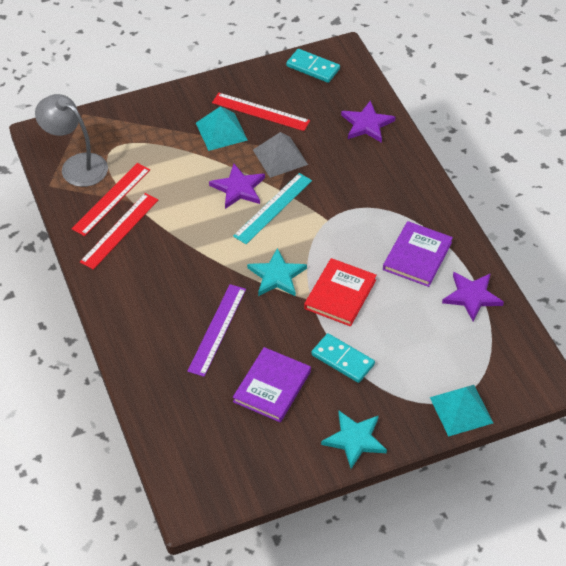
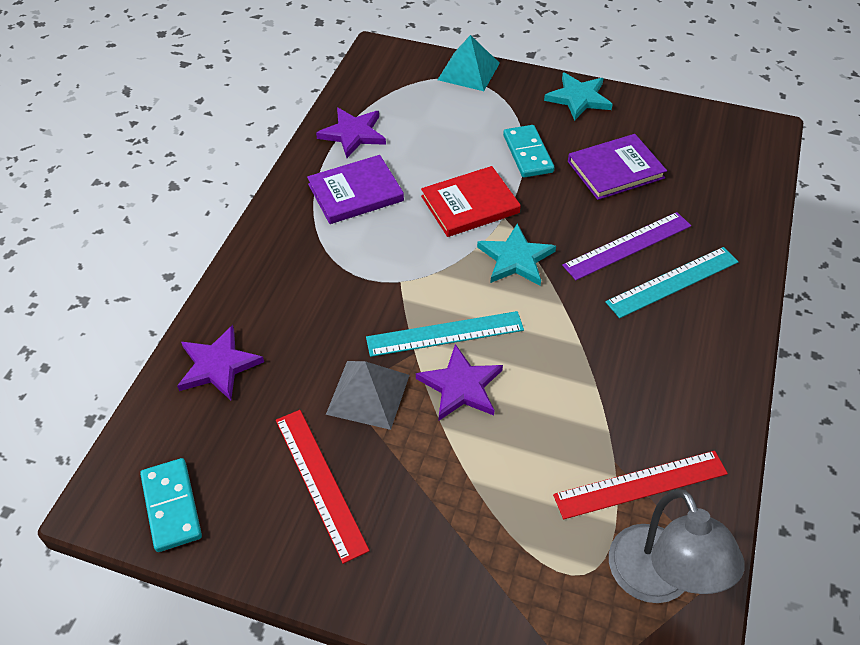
camera: 140 degrees left, 0 degrees up
red ruler [80,193,158,270] -> none
turquoise pyramid [196,106,248,151] -> none
none -> turquoise ruler [605,247,739,318]

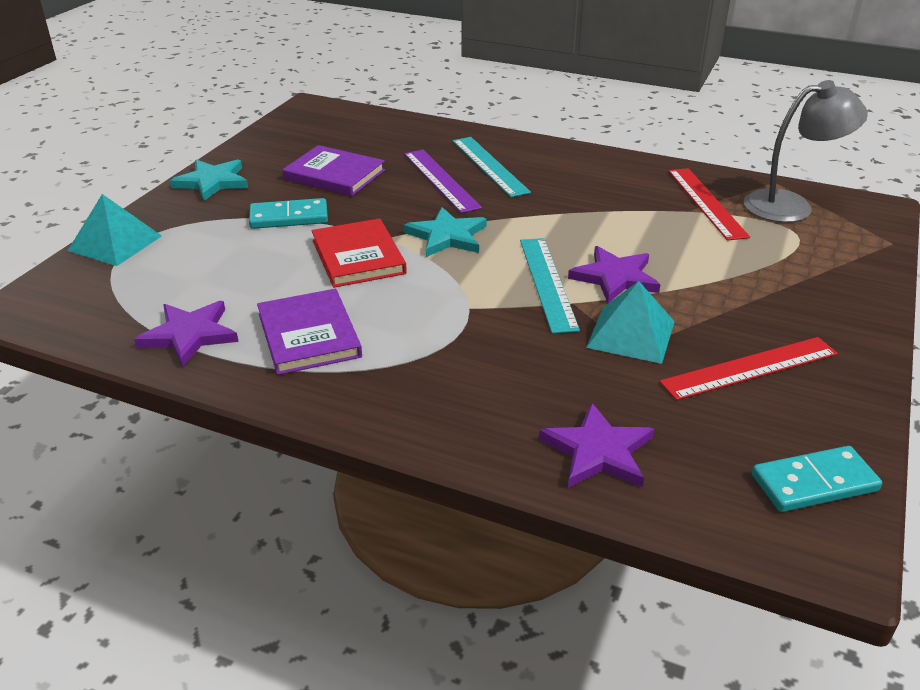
camera: 85 degrees left, 15 degrees down
grey pyramid [326,361,410,430] -> turquoise pyramid [586,281,675,364]
purple book [568,134,667,200] -> purple book turned 45 degrees counterclockwise [283,145,385,196]

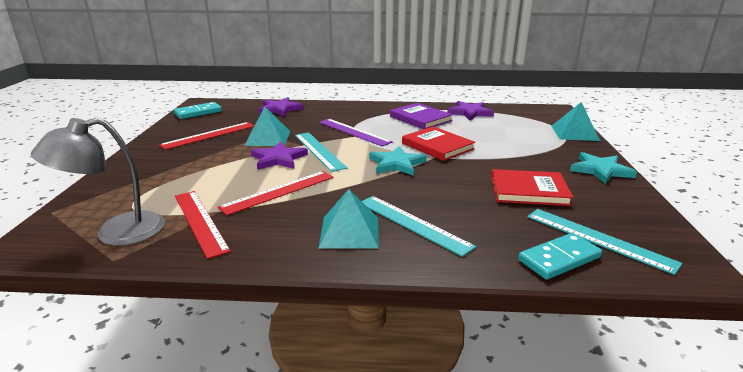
camera: 160 degrees right, 10 degrees down
turquoise domino [249,198,328,229] -> turquoise domino moved to [518,233,602,280]
purple book [283,145,385,196] -> red book [491,169,574,206]
purple ruler [404,150,482,213] -> purple ruler moved to [319,119,393,146]
none -> red ruler [218,171,334,215]
none -> turquoise pyramid [318,189,379,249]
none -> turquoise ruler [527,209,682,275]

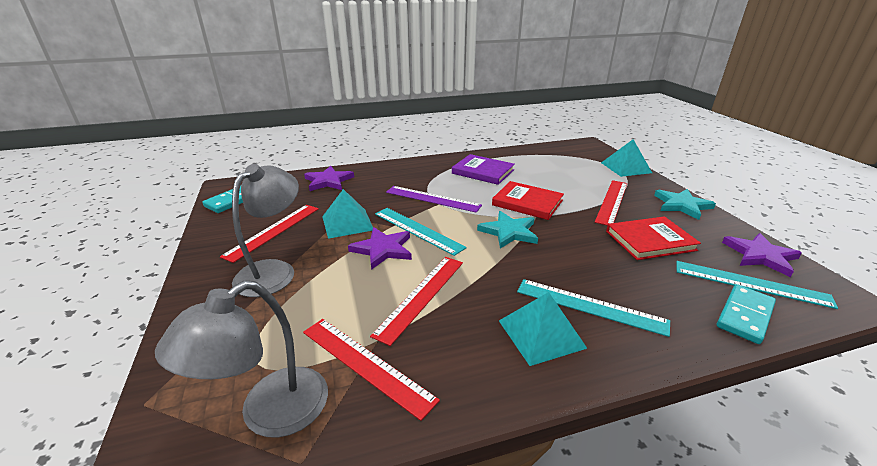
camera: 20 degrees left, 5 degrees up
purple star [447,101,494,121] -> purple star moved to [722,233,802,277]
none -> grey lamp [232,164,299,297]
none -> red ruler [595,180,627,225]

